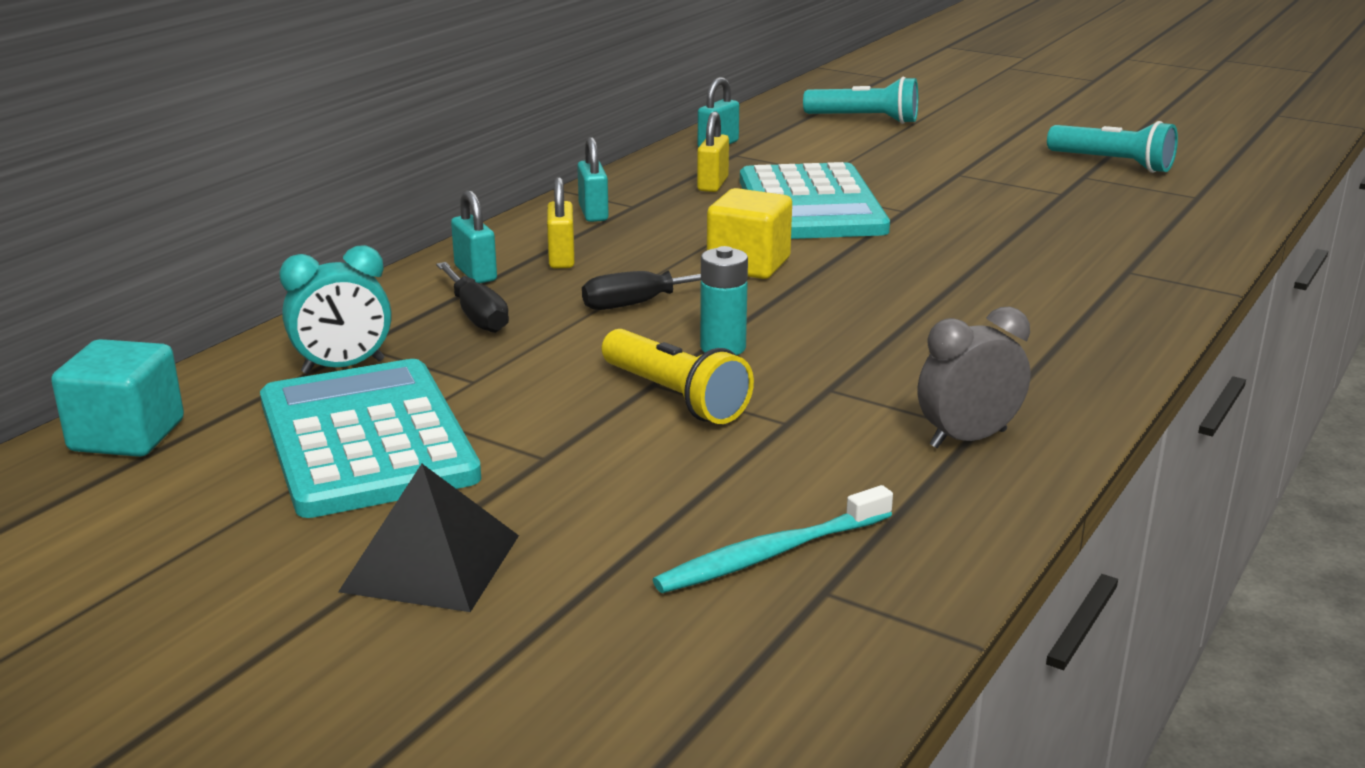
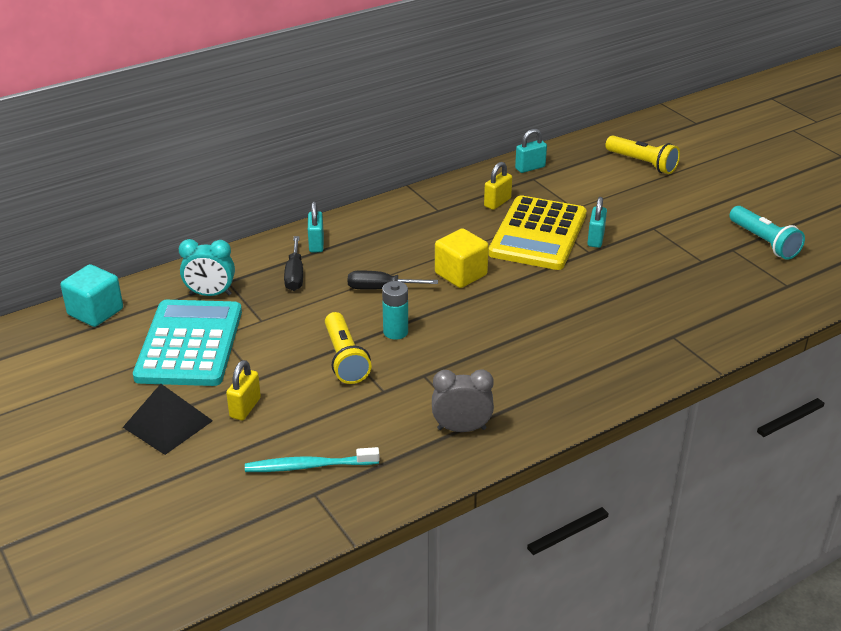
camera: 25 degrees right, 10 degrees up
yellow padlock [547,177,575,269] -> yellow padlock moved to [226,360,261,420]
turquoise padlock [577,137,609,222] -> turquoise padlock moved to [587,197,607,248]
turquoise calculator [740,162,890,239] -> yellow calculator [488,195,587,270]
turquoise flashlight [803,77,918,124] -> yellow flashlight [605,135,680,174]

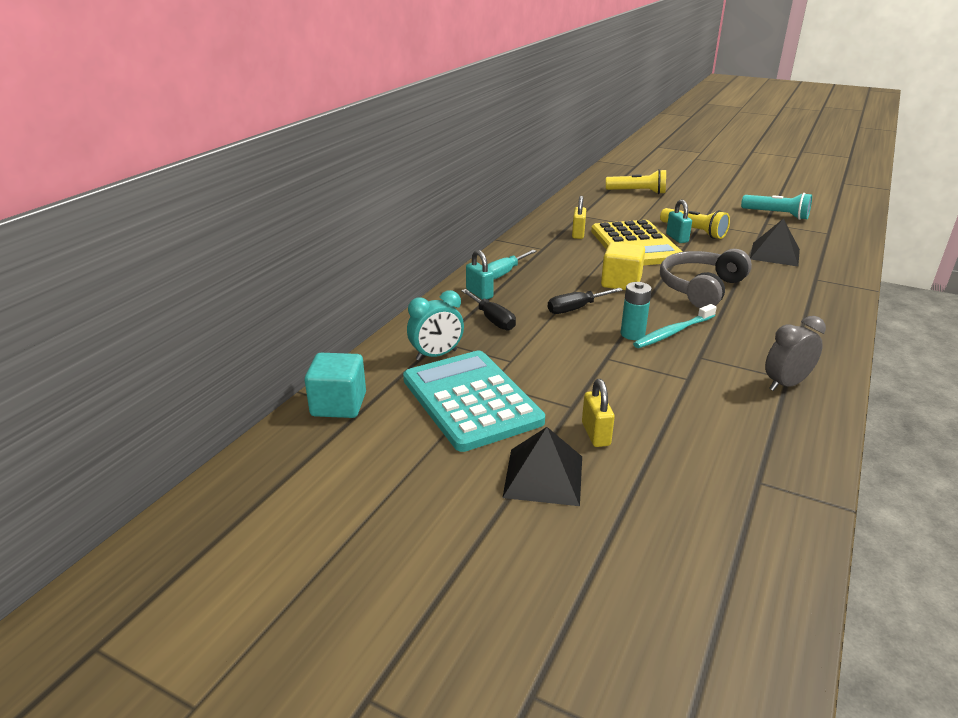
camera: 30 degrees left, 5 degrees down
turquoise toothbrush [245,447,380,472] -> turquoise toothbrush moved to [633,304,717,348]
yellow flashlight [325,312,372,384] -> yellow flashlight moved to [660,208,730,239]
turquoise padlock [515,129,547,173] -> none
none -> turquoise screwdriver [488,250,537,279]
none -> grey headphones [660,249,752,308]
none -> black pyramid [750,218,800,266]

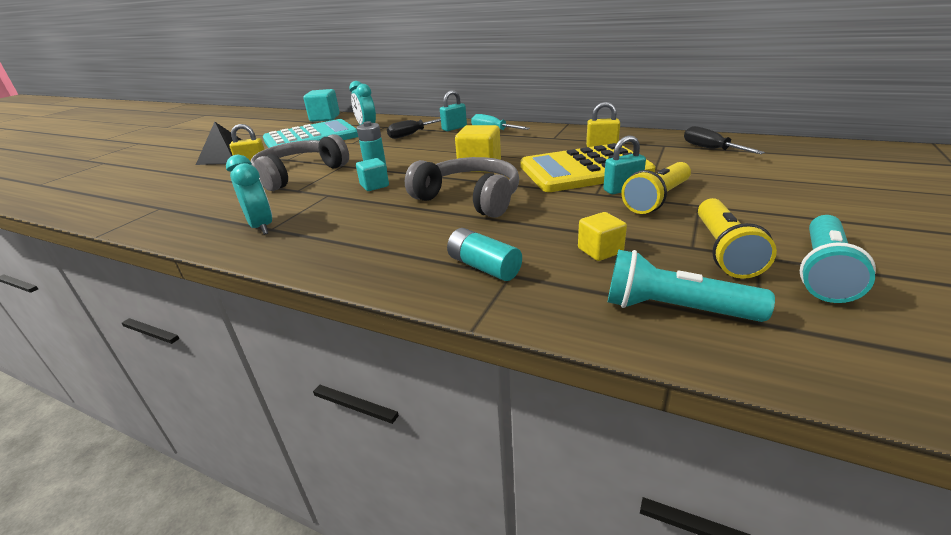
camera: 90 degrees right, 0 degrees up
black screwdriver [548,288,623,314] -> black screwdriver moved to [684,126,765,154]
yellow flashlight [606,169,666,194] -> yellow flashlight moved to [698,198,777,279]
turquoise toothbrush [633,304,717,348] -> turquoise cube [356,158,389,191]
black pyramid [750,218,800,266] -> yellow cube [578,212,627,261]
grey clock [765,316,826,391] -> turquoise clock [226,155,272,235]
none -> grey headphones [250,134,349,191]
none -> turquoise battery [447,228,522,281]
none -> turquoise flashlight [608,250,775,322]

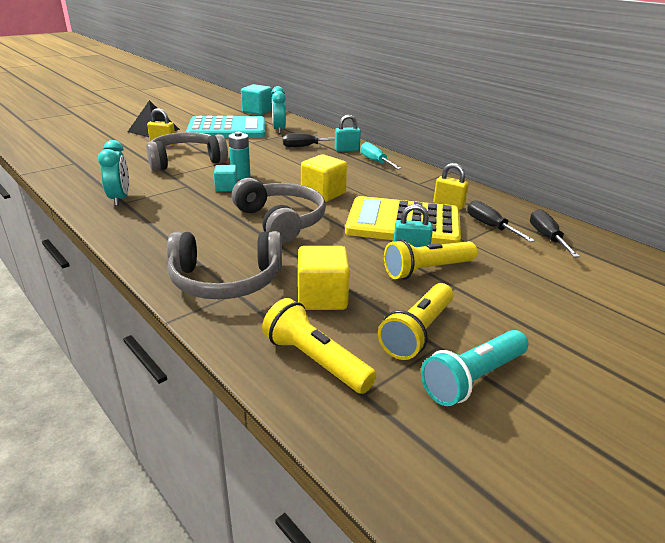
camera: 20 degrees right, 0 degrees up
turquoise battery [447,228,522,281] -> grey headphones [167,231,282,299]
yellow cube [578,212,627,261] -> yellow cube [298,246,350,310], size x1.61
turquoise flashlight [608,250,775,322] -> yellow flashlight [262,298,377,394]
none -> black screwdriver [467,200,535,242]

